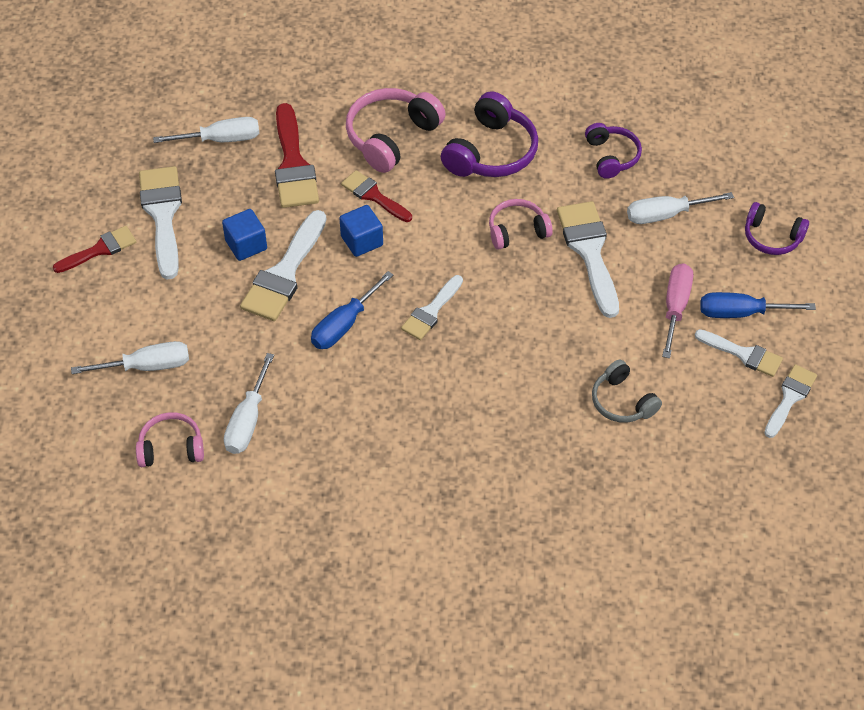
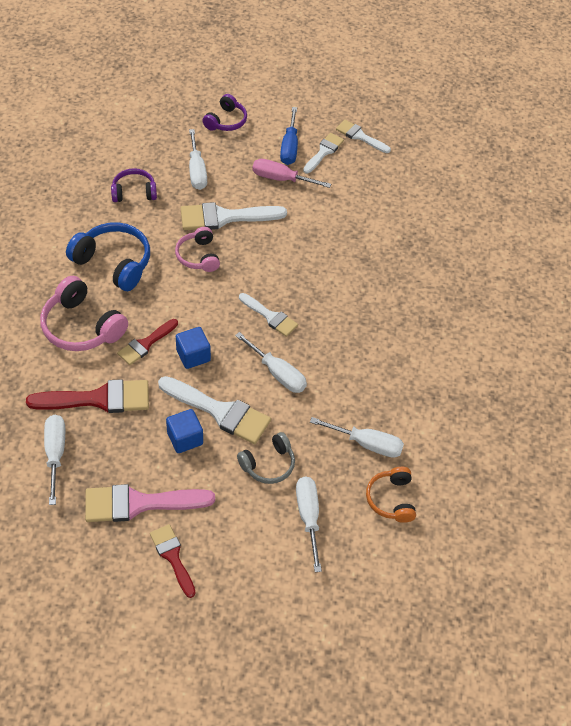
camera: 90 degrees left, 0 degrees up
pink headphones [136,412,204,467] -> orange headphones [366,467,416,523]
white brush [139,166,182,280] -> pink brush [85,484,215,522]
blue screwdriver [311,271,394,349] -> white screwdriver [235,332,307,393]
purple headphones [441,91,538,177] -> blue headphones [66,222,150,291]
grey headphones [592,359,662,423] -> grey headphones moved to [237,432,295,484]

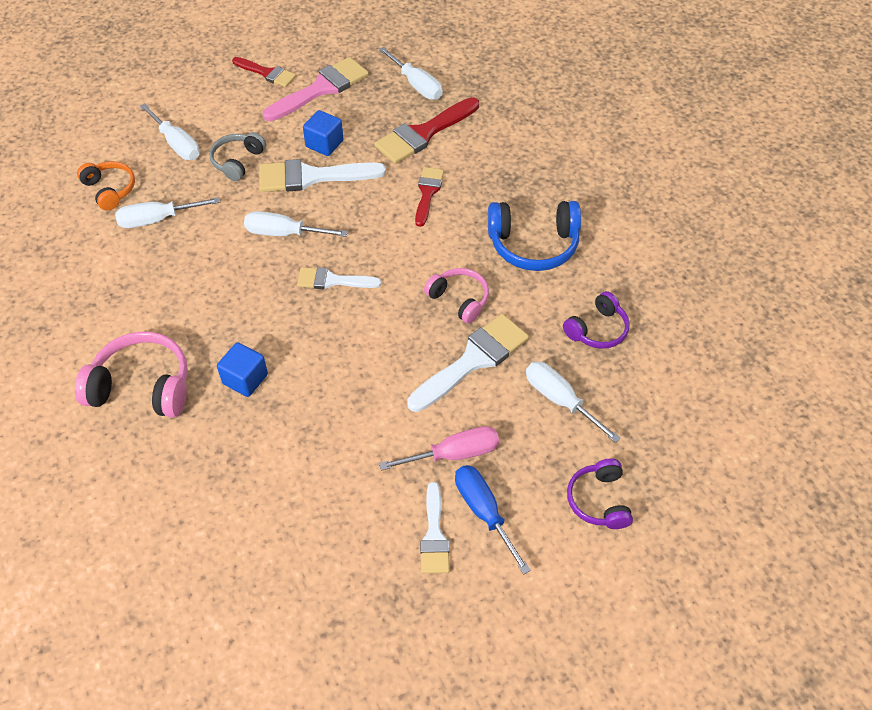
camera: 150 degrees right, 0 degrees up
pink headphones [40,276,128,351] -> pink headphones moved to [75,332,188,418]
blue cube [176,327,211,369] -> blue cube moved to [217,342,268,397]
white brush [336,120,391,153] -> none

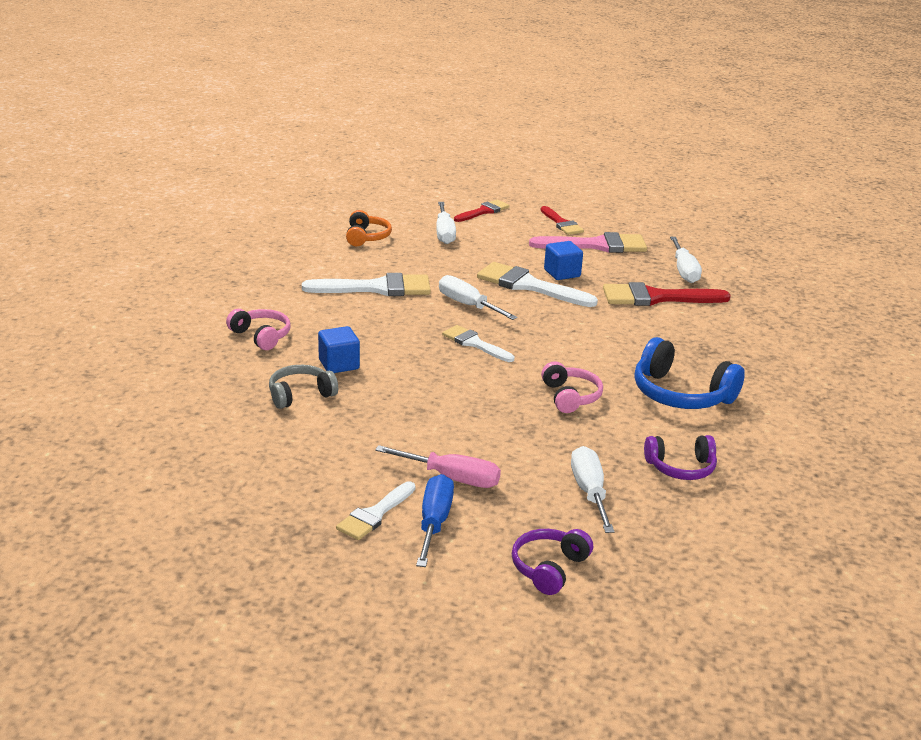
camera: 35 degrees right, 25 degrees down
pink headphones [75,332,188,418] -> pink headphones [226,309,290,350], size x0.62
white screwdriver [115,197,221,228] -> none
grey headphones [209,132,266,181] -> grey headphones moved to [269,365,338,409]
white brush [407,314,529,412] -> white brush moved to [302,273,431,296]
red brush [415,167,444,227] -> red brush moved to [454,200,510,222]

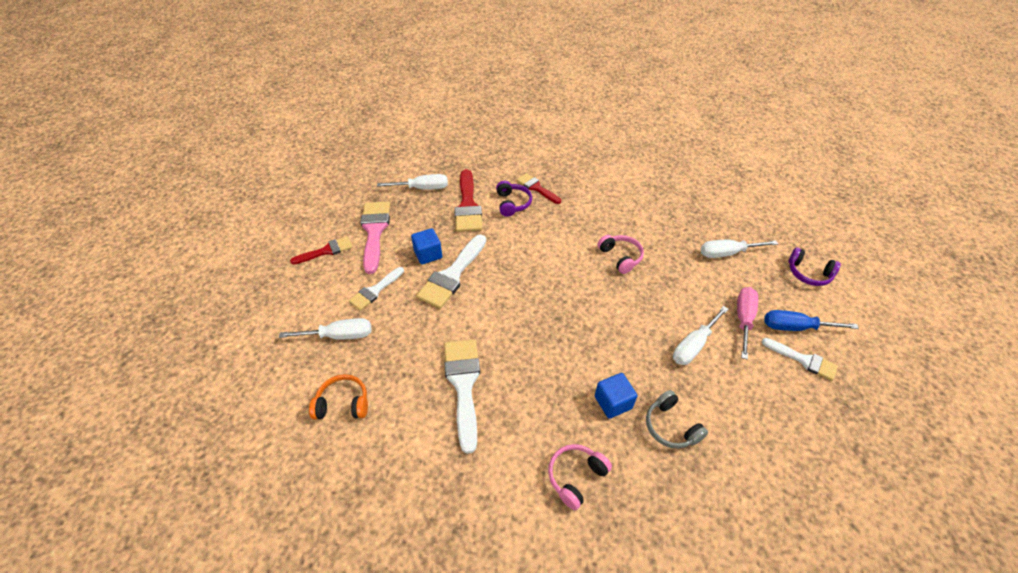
camera: 90 degrees left, 20 degrees up
white screwdriver [439,275,518,320] -> white screwdriver moved to [673,306,728,365]
white brush [442,325,514,362] -> white brush moved to [349,267,404,311]
red brush [454,200,510,222] -> red brush moved to [516,173,561,204]
pink headphones [541,361,603,413] -> pink headphones turned 75 degrees clockwise [597,235,644,274]
blue headphones [634,337,745,409] -> none
purple headphones [644,435,717,480] -> purple headphones moved to [496,181,532,217]

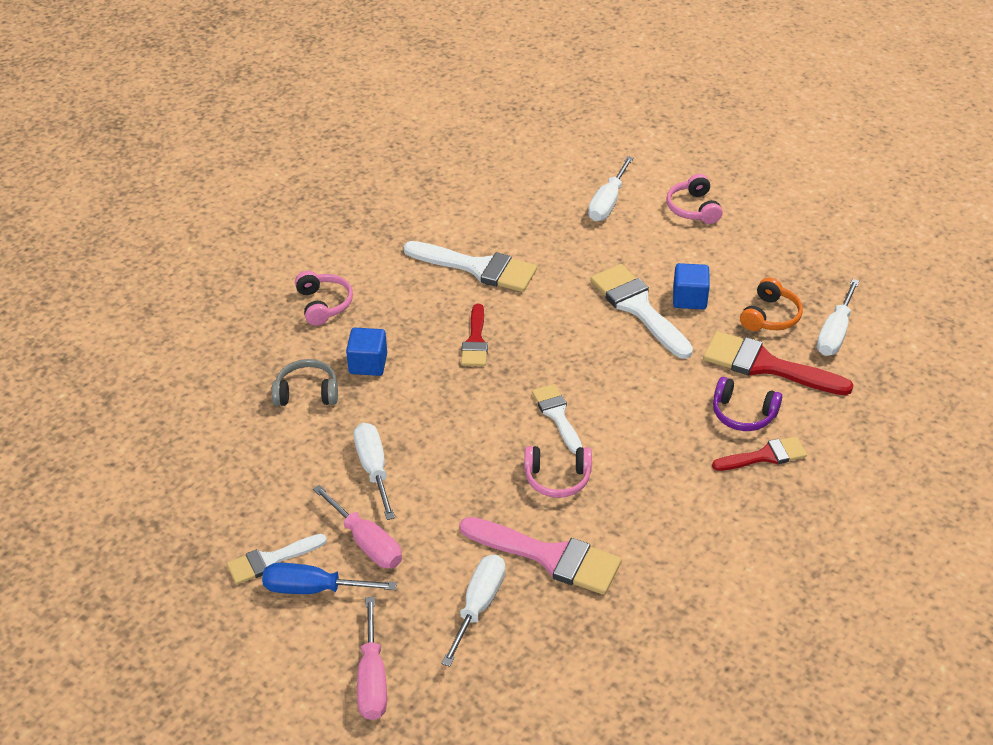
camera: 120 degrees right, 5 degrees down
red brush [290,236,353,264] -> red brush moved to [461,304,488,366]
orange headphones [309,374,368,419] -> orange headphones moved to [740,277,803,331]
white brush [349,267,404,311] -> white brush moved to [532,384,582,454]
pink brush [360,201,390,274] -> pink brush moved to [460,517,622,595]
blue screwdriver [764,310,859,331] -> blue screwdriver turned 120 degrees counterclockwise [262,563,397,594]
purple headphones [788,247,841,286] -> pink screwdriver [357,597,387,720]
none -> pink headphones [666,174,723,224]

